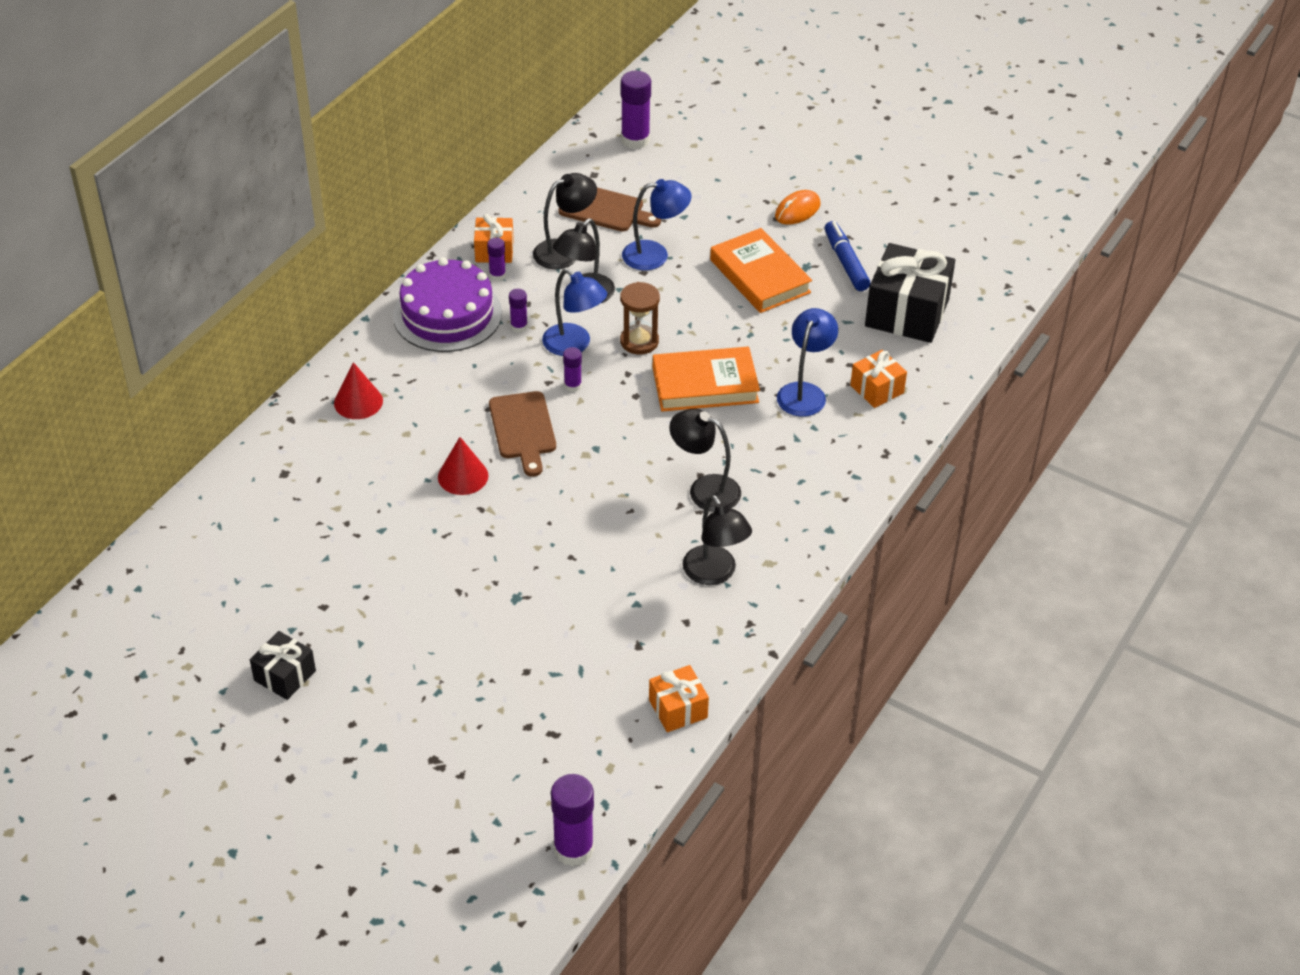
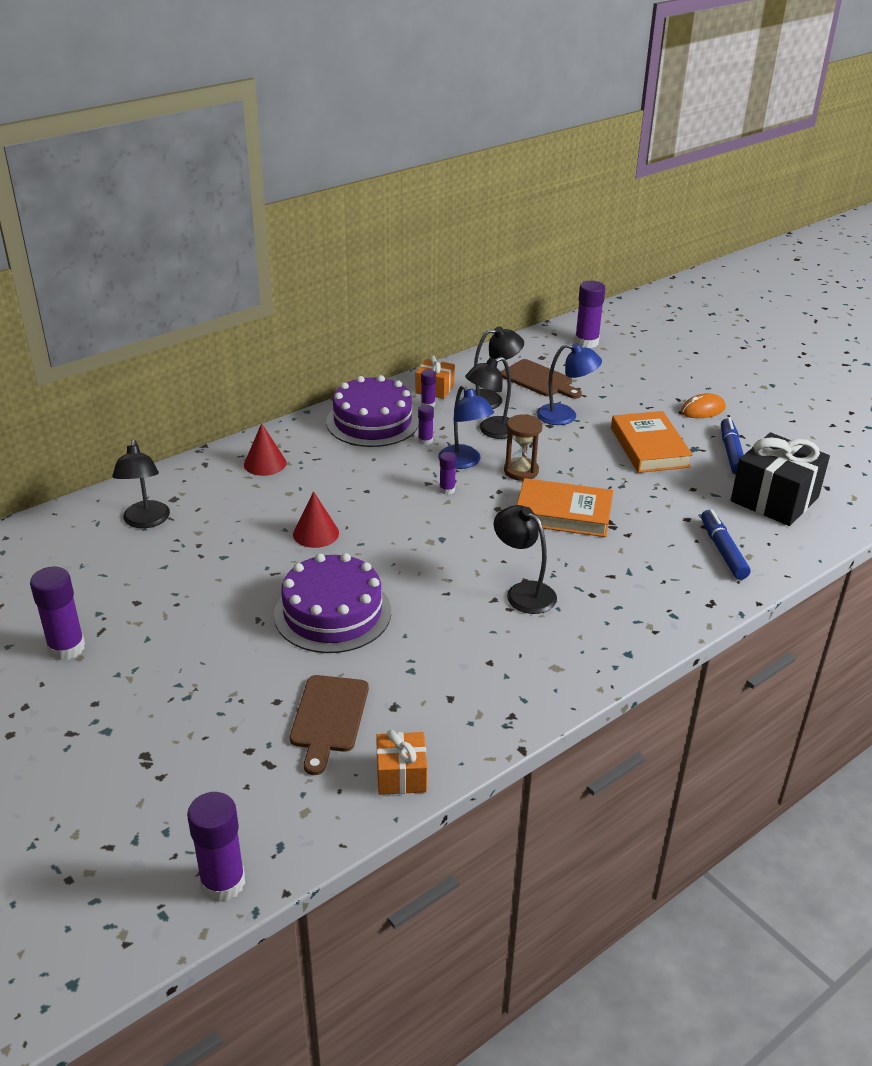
camera: 20 degrees right, 10 degrees down
black gift [250,631,316,700] -> purple glue stick [30,567,85,660]
brown cutting board [489,391,556,477] -> brown cutting board moved to [290,675,369,775]
black lamp [683,495,752,585] -> black lamp moved to [112,439,170,528]
blue lamp [777,308,838,416] -> none
orange gift [850,350,907,408] -> blue marker [701,510,751,579]
none -> purple cake [274,553,391,653]

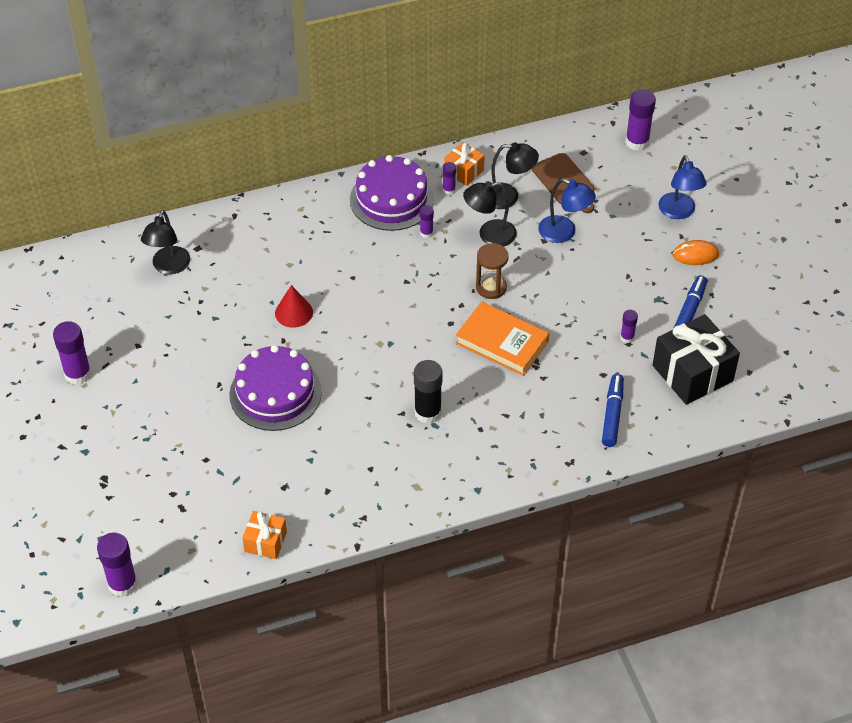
camera: 20 degrees right, 15 degrees up
red cone [244,423,286,476] -> none
brown cutting board [290,675,369,775] -> none
blue lamp [438,385,494,469] -> blue lamp moved to [658,155,707,219]
purple glue stick [439,452,456,495] -> purple glue stick moved to [620,310,638,343]
black lamp [494,505,557,614] -> black glue stick [414,360,443,424]
orange book [611,411,693,473] -> none

